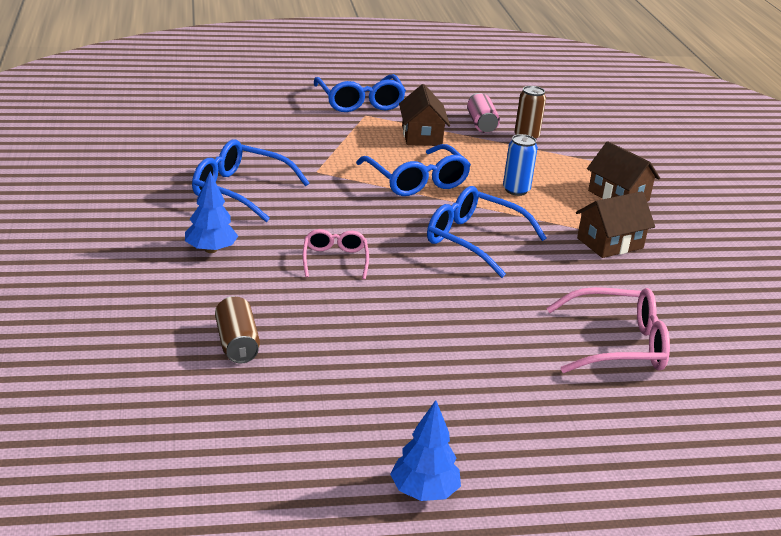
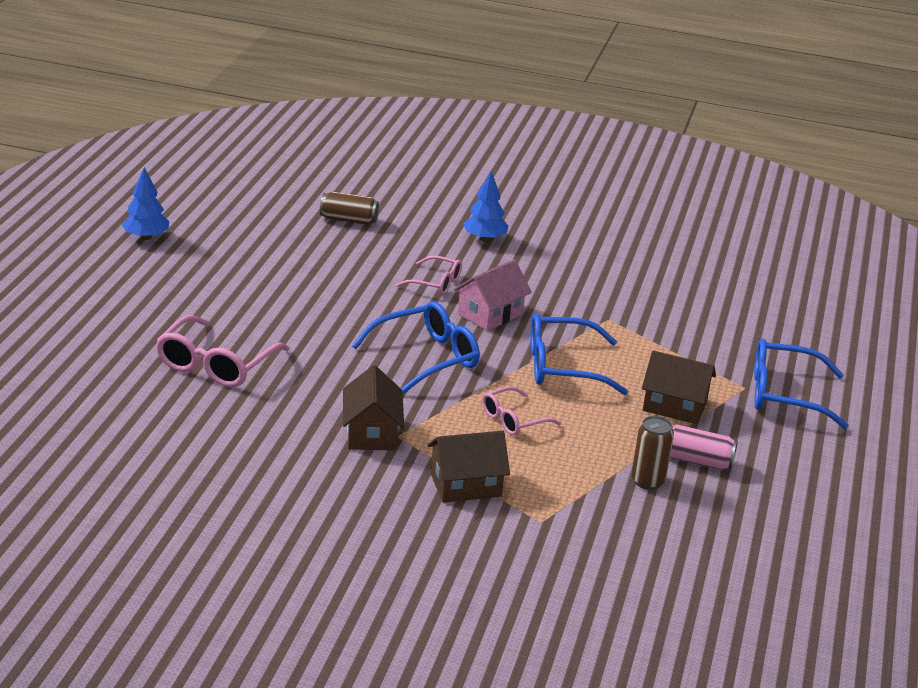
camera: 115 degrees right, 0 degrees up
blue glasses [192,139,309,222] -> none
blue can [503,134,538,196] -> pink glasses [482,386,561,436]
none -> pink house [453,259,532,331]

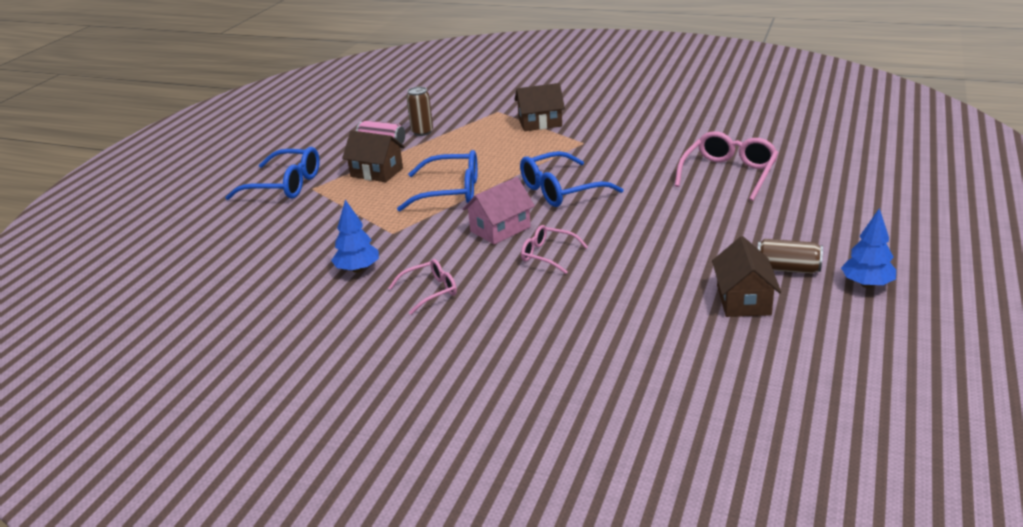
camera: 170 degrees left, 0 degrees up
brown can [320,191,379,225] -> brown can moved to [758,239,823,274]
brown house [343,365,404,451] -> brown house moved to [712,236,781,317]
blue tree [463,171,508,242] -> blue tree moved to [331,200,379,273]
pink glasses [482,386,561,436] -> pink glasses moved to [389,259,457,315]

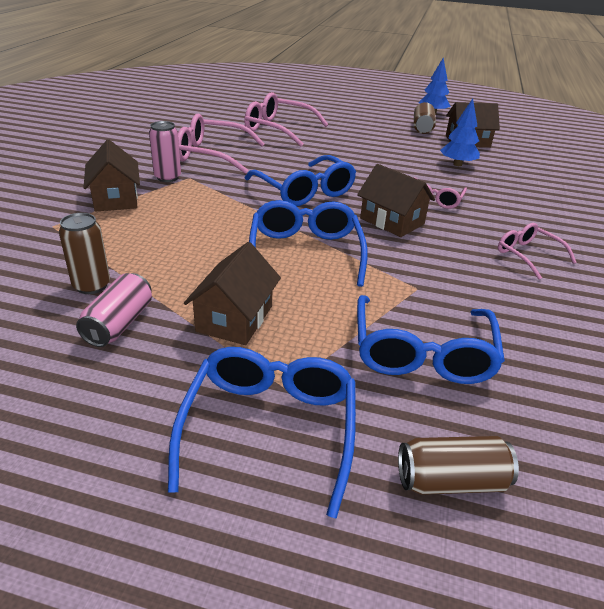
camera: 100 degrees left, 5 degrees up
blue tree [331,200,379,273] -> blue tree moved to [440,99,480,166]
pink house [463,177,535,245] -> brown house [357,164,435,237]
none -> pink can [149,121,181,182]
none -> pink glasses [178,114,265,174]
none -> blue glasses [357,295,505,384]
none -> brown can [398,436,519,495]

